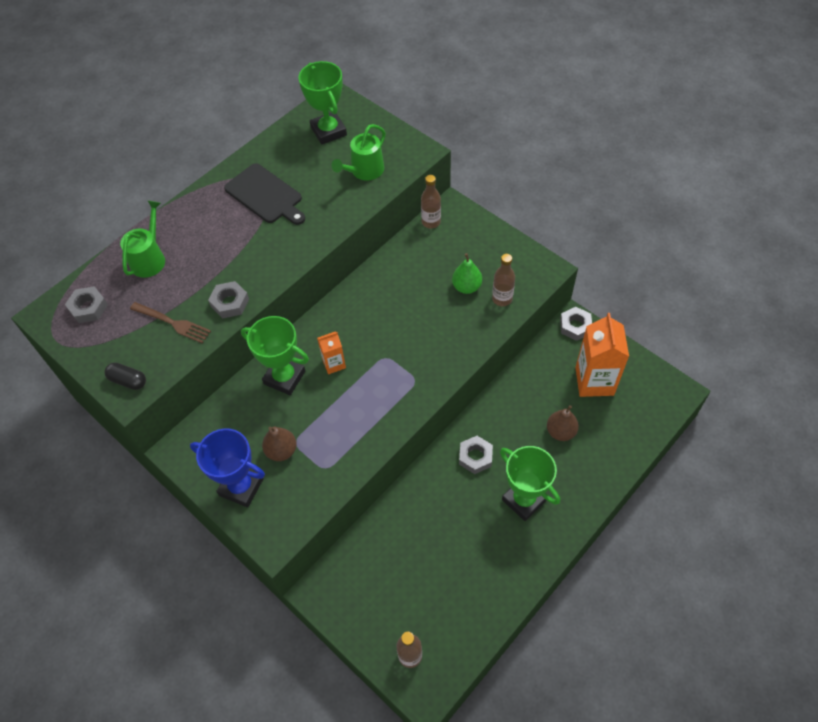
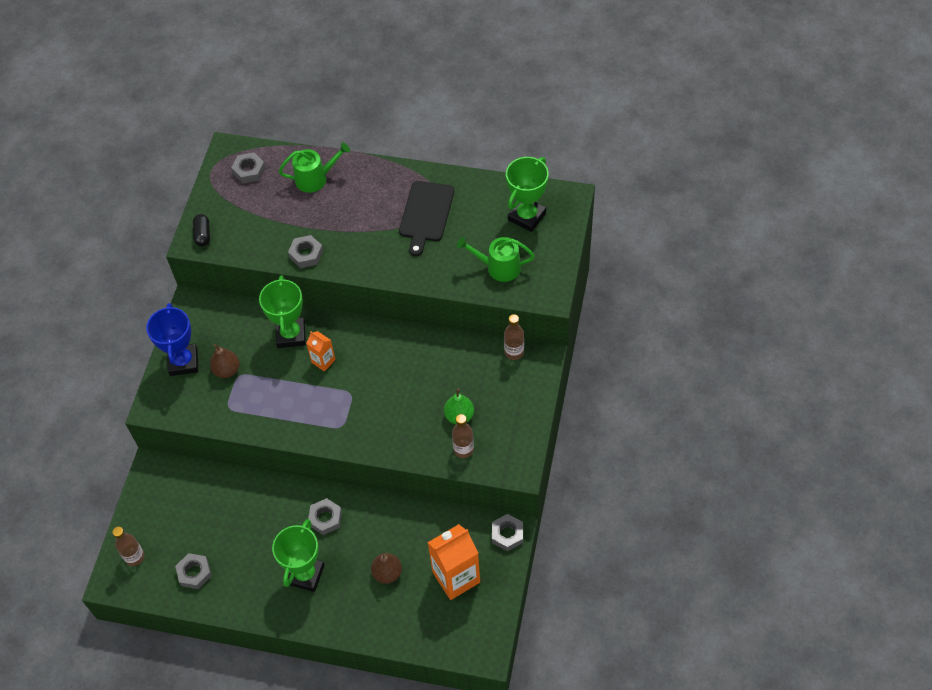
camera: 60 degrees right, 0 degrees up
brown fork [130,302,211,343] -> none
none -> grey nut [175,553,212,589]

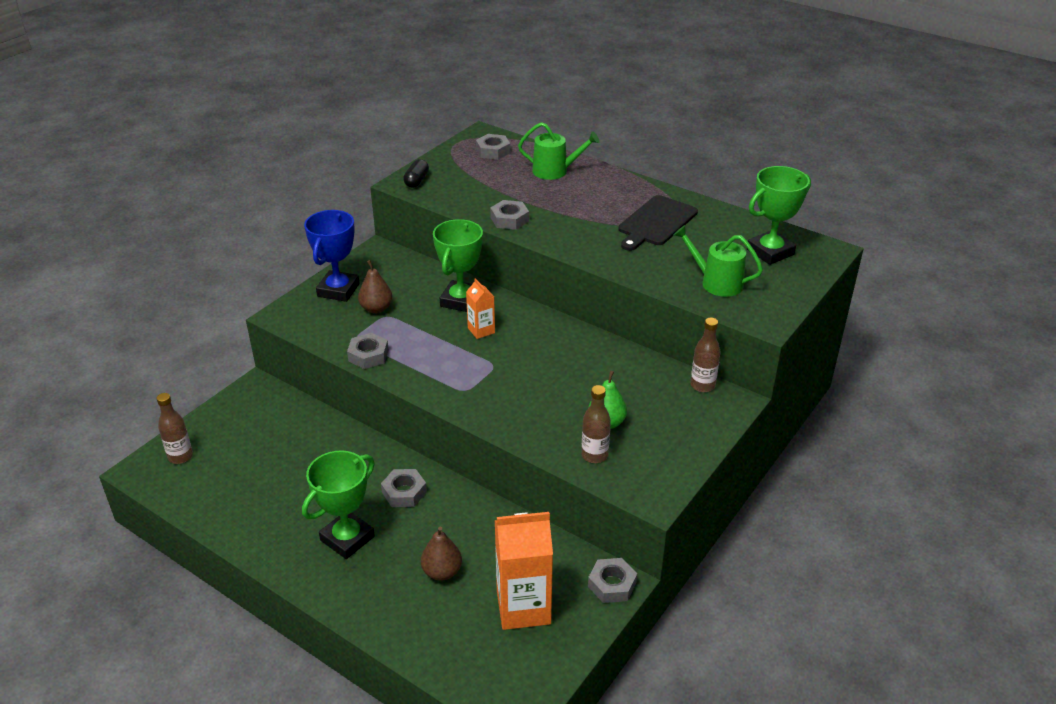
camera: 20 degrees right, 20 degrees down
grey nut [175,553,212,589] -> grey nut moved to [347,333,389,369]

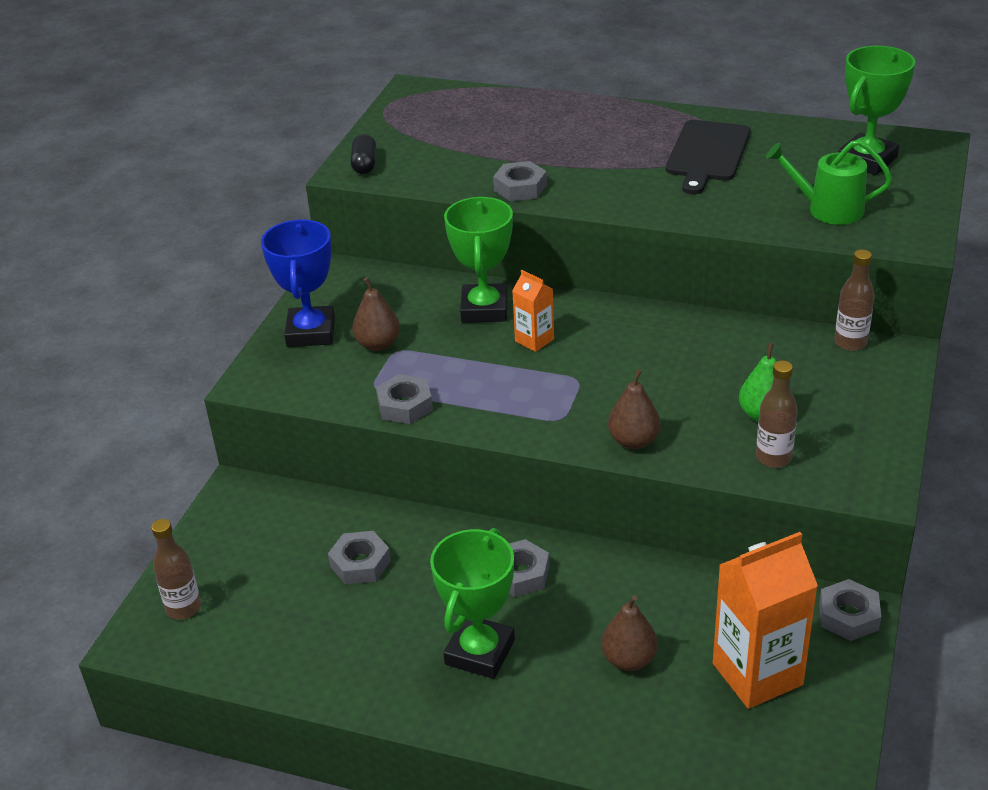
camera: 15 degrees left, 0 degrees up
grey nut [476,134,511,159] -> grey nut moved to [328,531,391,585]
green watering can [518,122,600,180] -> none
none -> brown pear [608,369,661,449]

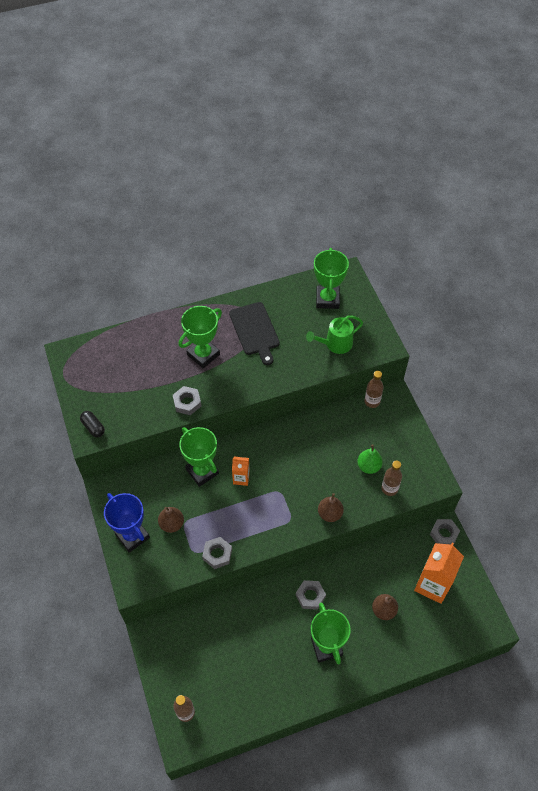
camera: 40 degrees left, 20 degrees up
grey nut [328,531,391,585] -> none
none -> green trophy [179,306,222,368]

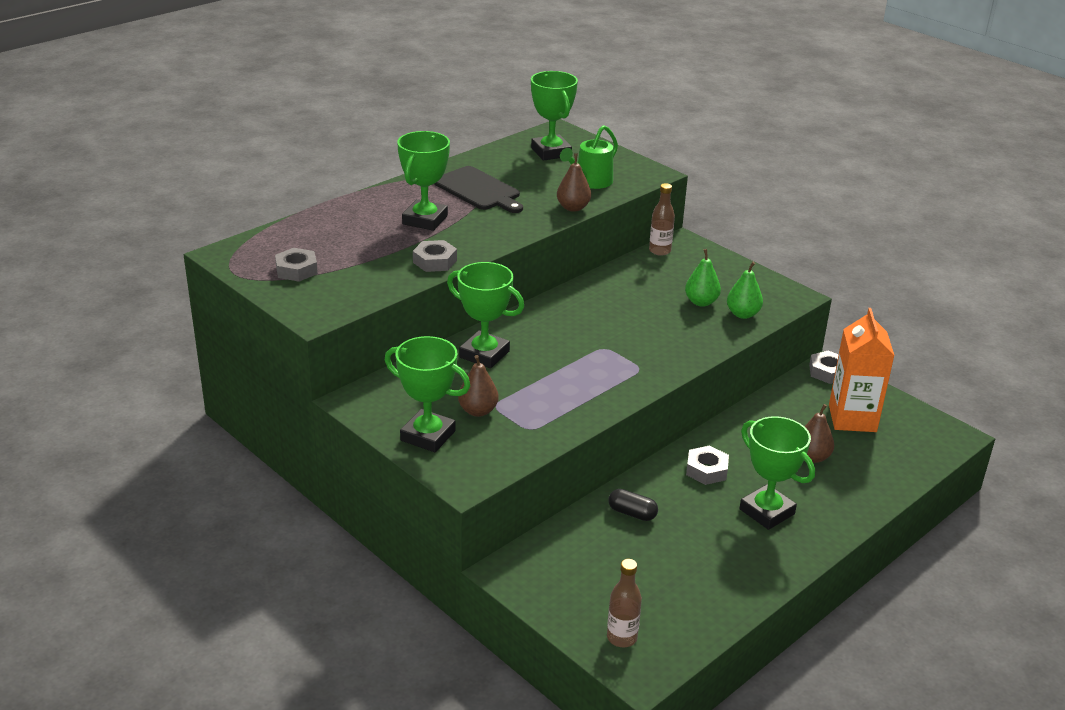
camera: 25 degrees left, 25 degrees down
black capsule [80,411,105,437] -> black capsule moved to [608,489,658,521]
blue trophy [104,493,150,553] -> green trophy [385,336,470,452]
grey nut [202,537,232,569] -> grey nut moved to [275,248,318,282]
orange carton [232,457,250,486] -> none
brown pear [318,493,344,522] -> brown pear moved to [557,153,591,212]
brown bottle [382,461,402,496] -> green pear [727,262,763,319]

